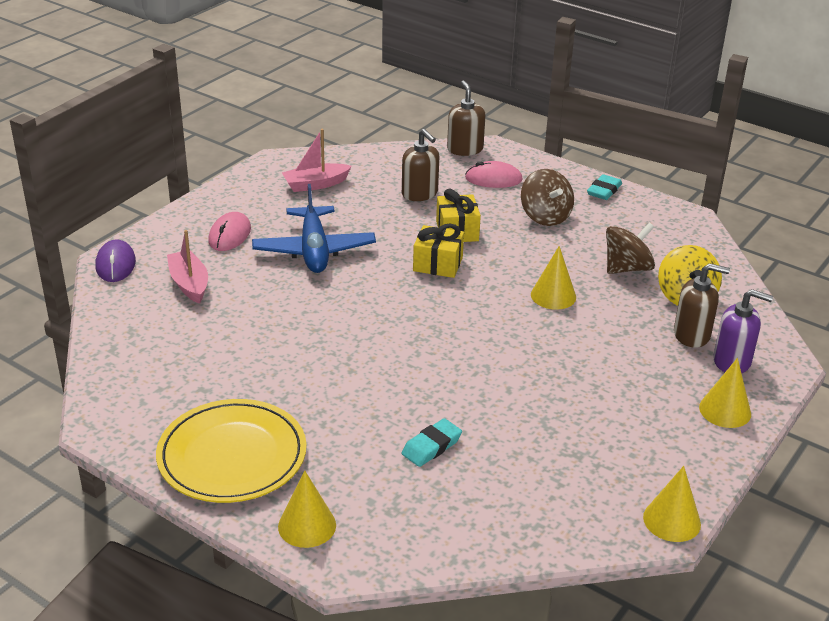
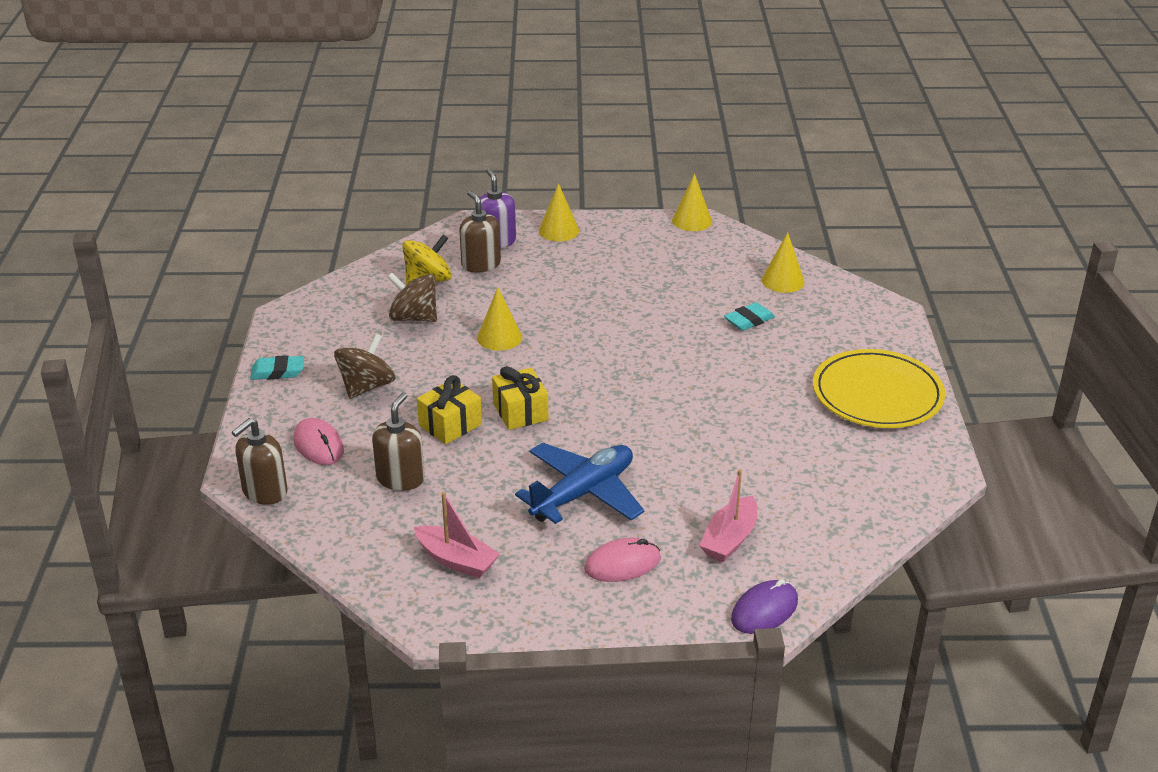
camera: 125 degrees left, 0 degrees up
yellow cone [278,471,336,548] -> yellow cone moved to [762,232,805,293]
turquoise eraser [401,418,462,467] -> turquoise eraser turned 45 degrees counterclockwise [724,302,775,331]

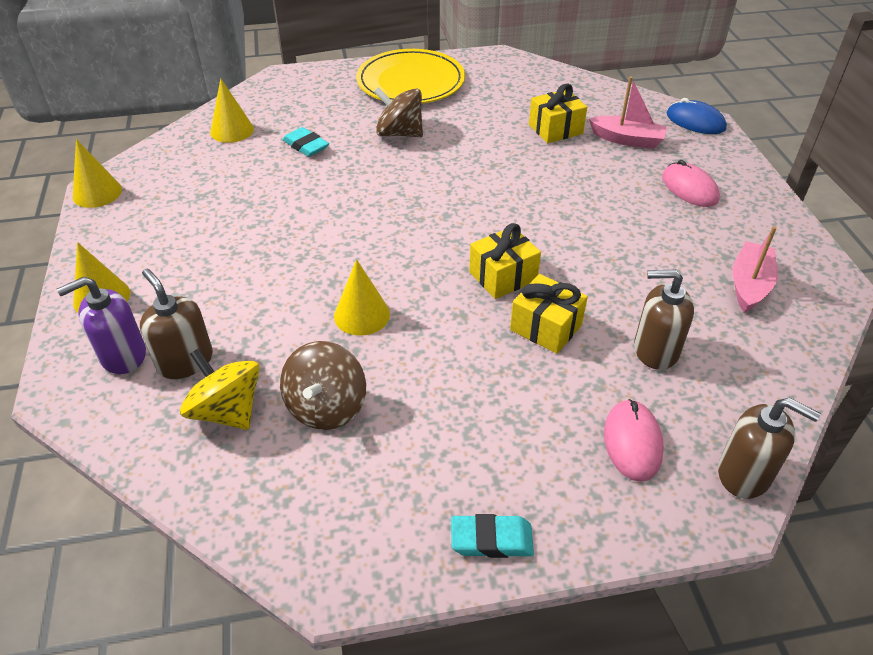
camera: 100 degrees left, 10 degrees up
turquoise eraser [250,355,304,380] -> turquoise eraser turned 75 degrees counterclockwise [451,514,534,558]
pink mouse [293,418,344,465] -> pink mouse turned 45 degrees counterclockwise [604,399,664,482]
brown spinning top [334,334,396,399] -> brown spinning top moved to [374,87,423,137]
brown soap dispenser [459,191,501,273] -> brown soap dispenser turned 90 degrees clockwise [140,268,213,379]
blue plane [515,443,644,524] -> none
purple mouse [731,579,798,634] -> blue mouse [667,98,727,134]
none -> yellow gift [529,84,587,143]

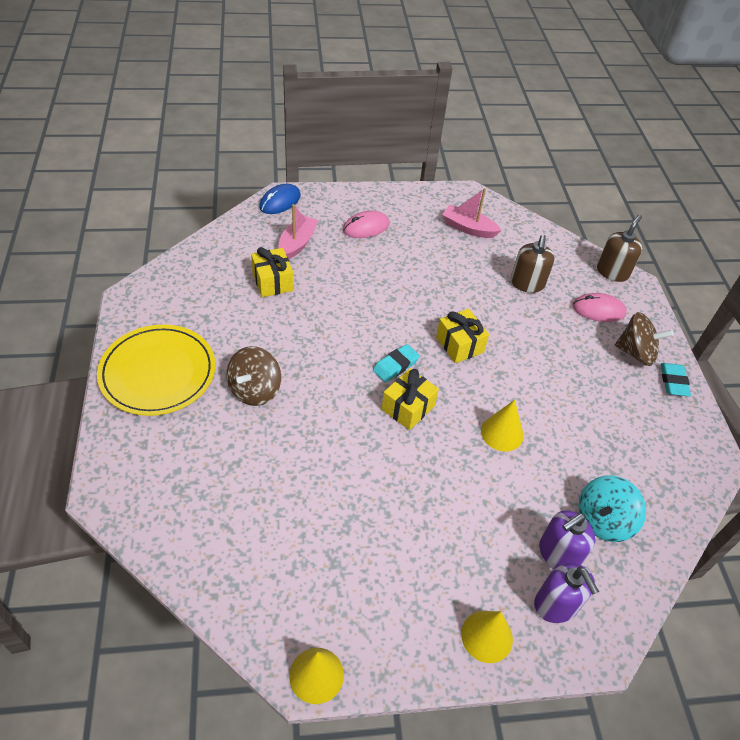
camera: 90 degrees left, 5 degrees up
brown soap dispenser [140,268,213,379] -> purple soap dispenser [539,510,595,569]
yellow spinning top [180,349,260,430] -> turquoise spinning top [579,475,646,542]
yellow cone [210,78,254,143] -> none
brown spinning top [280,341,366,430] -> brown spinning top moved to [615,312,674,366]
turquoise eraser [283,127,329,157] -> turquoise eraser moved to [373,344,420,382]
yellow gift [510,274,588,354] -> yellow gift moved to [381,369,439,430]

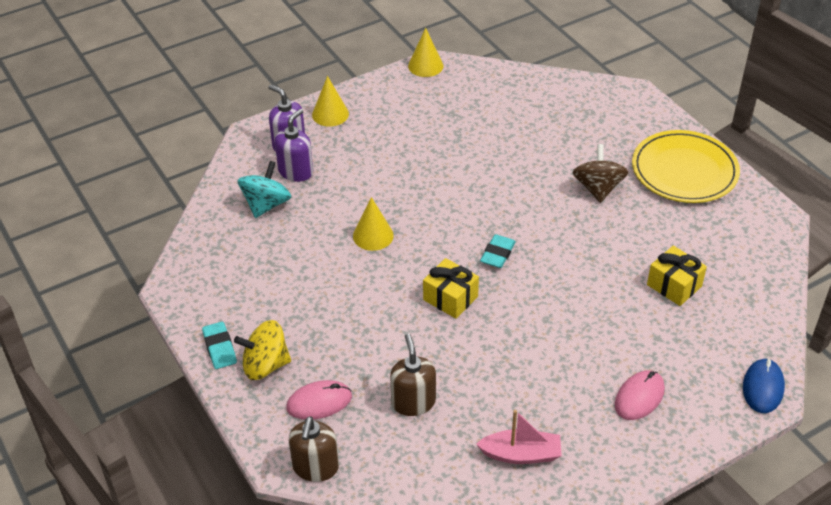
camera: 160 degrees right, 5 degrees down
pink boat [279,204,319,259] -> none
yellow gift [381,369,439,430] -> none
brown spinning top [615,312,674,366] -> yellow spinning top [234,320,291,380]

